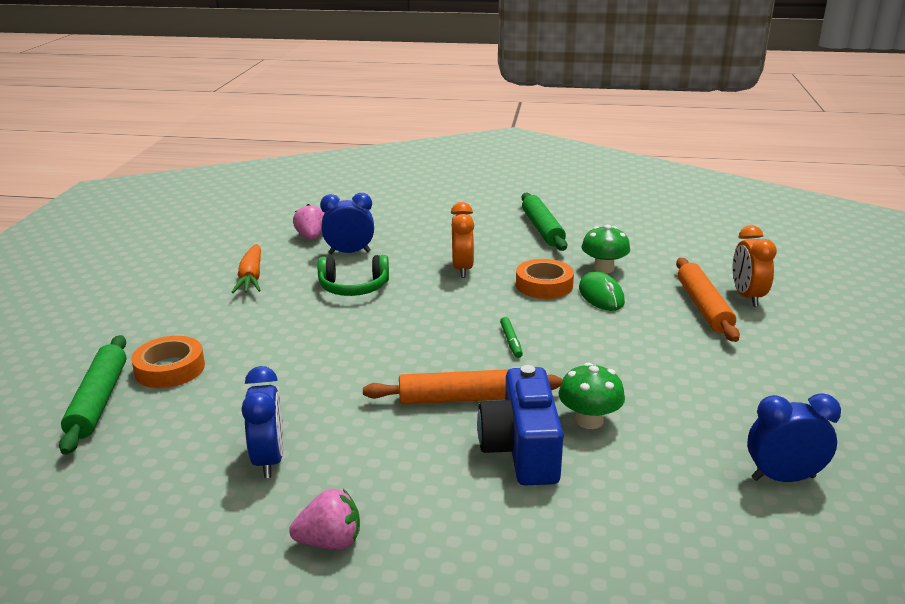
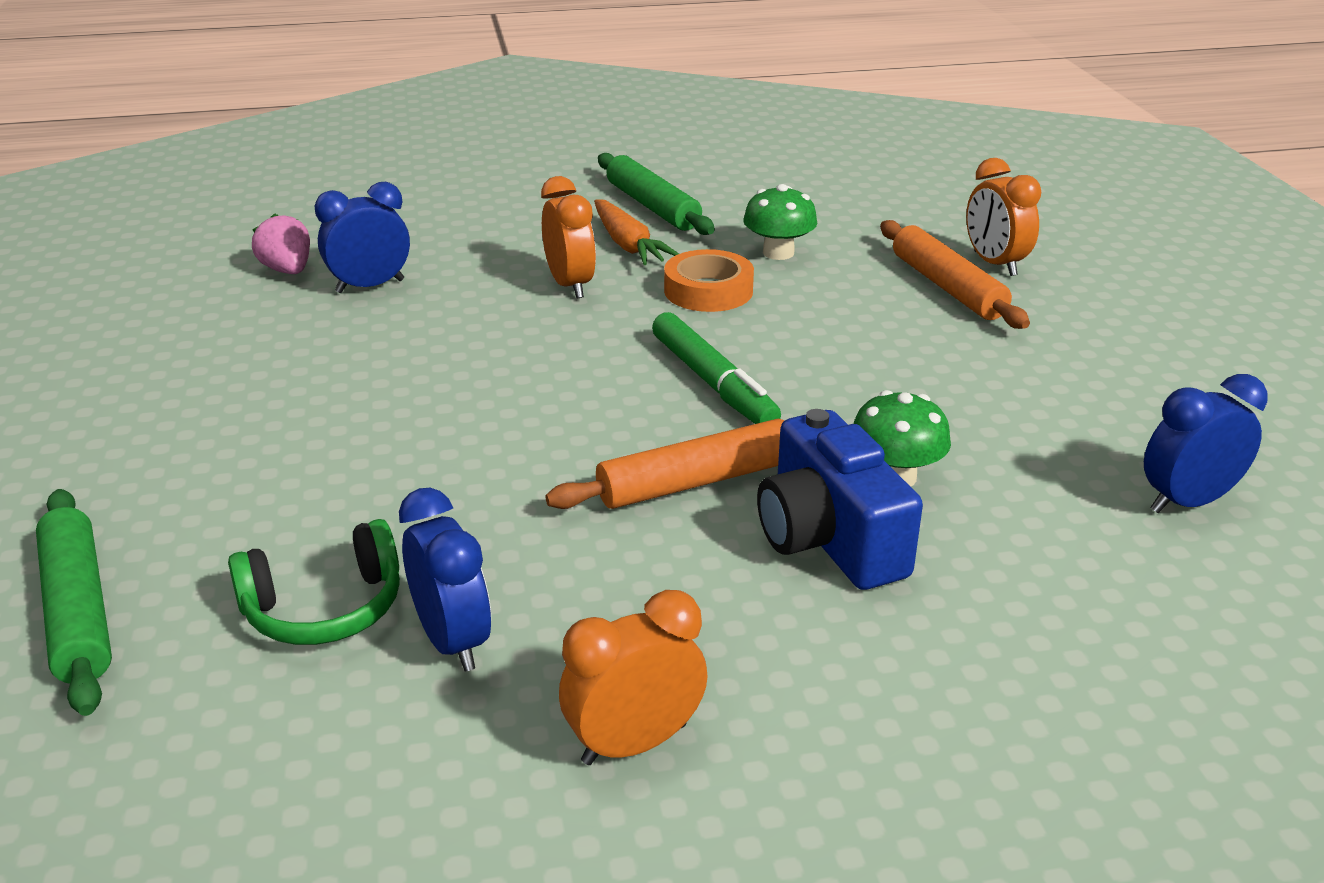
camera: 20 degrees left, 5 degrees up
orange tape [131,336,205,388] -> none
orange carrot [232,244,261,293] -> orange carrot moved to [594,199,679,265]
pink strawberry [289,489,360,550] -> orange clock [559,590,708,765]
green headphones [318,255,389,296] -> green headphones moved to [228,519,400,645]
green marker [500,317,523,358] -> green marker [652,312,781,424], size x1.99
green mouse [579,271,625,311] -> none

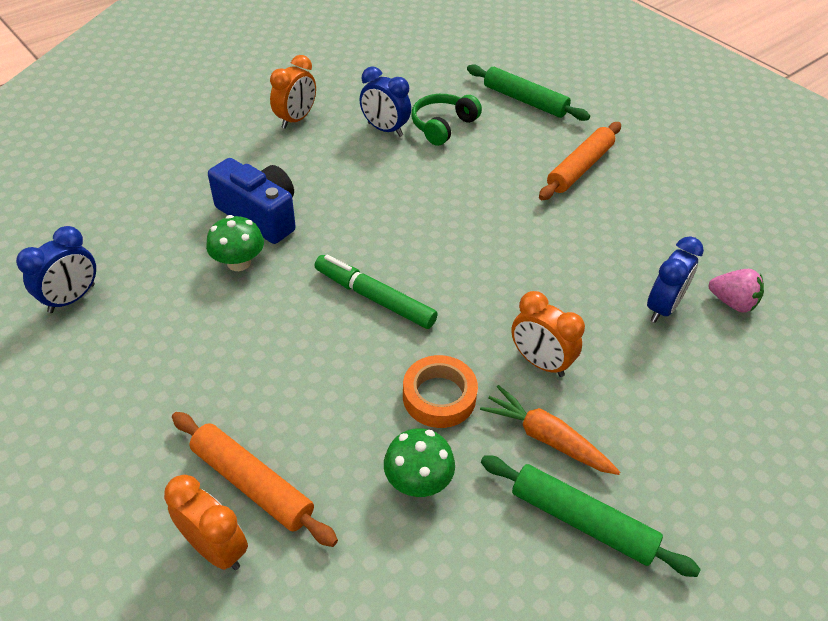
camera: 150 degrees right, 15 degrees up
orange rolling pin [545,419,784,509] -> orange rolling pin moved to [539,122,621,200]

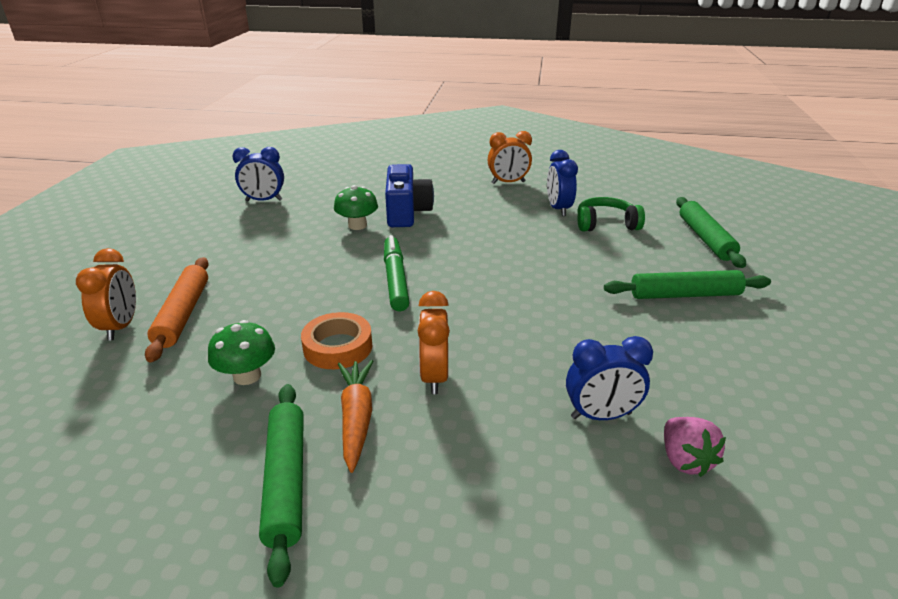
camera: 50 degrees right, 15 degrees down
orange rolling pin [539,122,621,200] -> green rolling pin [604,270,771,299]

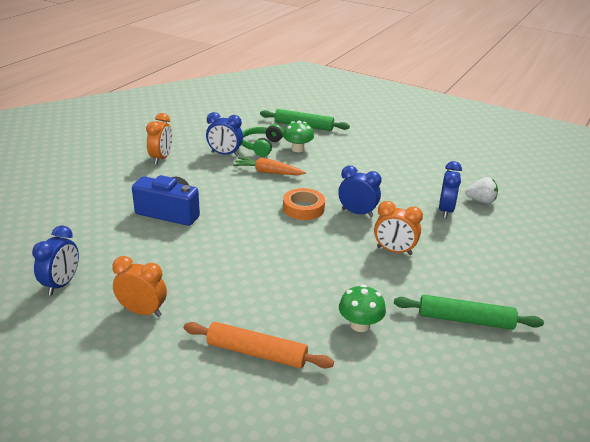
camera: 70 degrees left, 0 degrees up
orange clock [76,248,136,340] -> orange clock moved to [112,256,167,317]
orange tape [301,312,372,369] -> orange tape moved to [283,188,325,220]
green mushroom [334,185,378,230] -> green mushroom moved to [283,121,314,152]
orange carrot [338,360,373,473] -> orange carrot moved to [233,157,306,175]
green marker [384,235,410,311] -> none
green rolling pin [604,270,771,299] -> none
pink strawberry [664,417,726,477] -> white strawberry [465,177,498,204]
none -> blue clock [338,166,381,217]

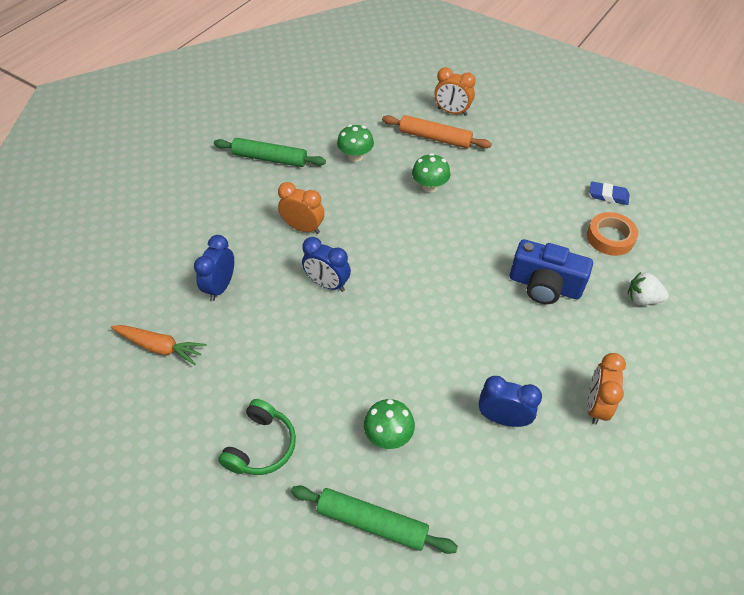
camera: 175 degrees left, 20 degrees up
blue clock [32,226,79,295] -> blue eraser [590,181,630,205]
orange clock [112,256,167,317] -> orange clock moved to [434,67,476,116]
orange carrot [233,157,306,175] -> orange carrot moved to [111,325,206,365]
green headphones [241,124,284,157] -> green headphones moved to [218,399,296,475]
orange tape [283,188,325,220] -> orange tape moved to [587,212,638,256]
white strawberry [465,177,498,204] -> white strawberry moved to [628,272,669,305]
none -> green mushroom [412,153,450,192]

